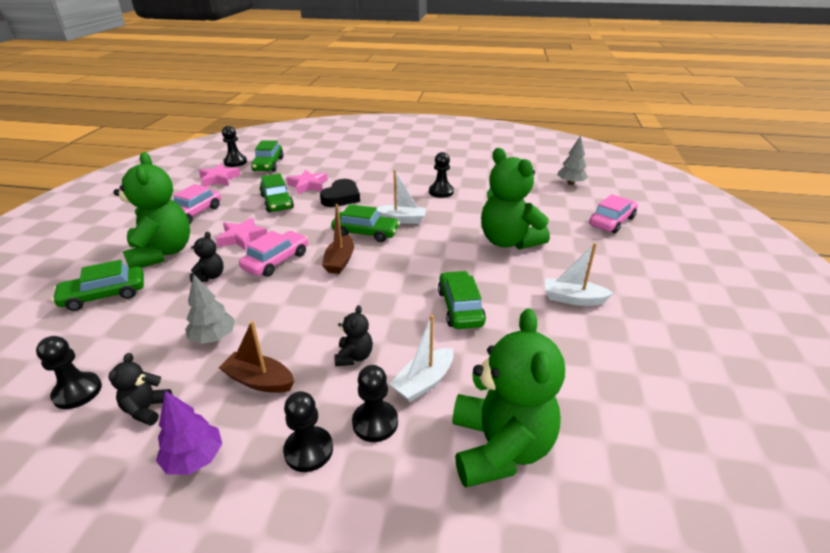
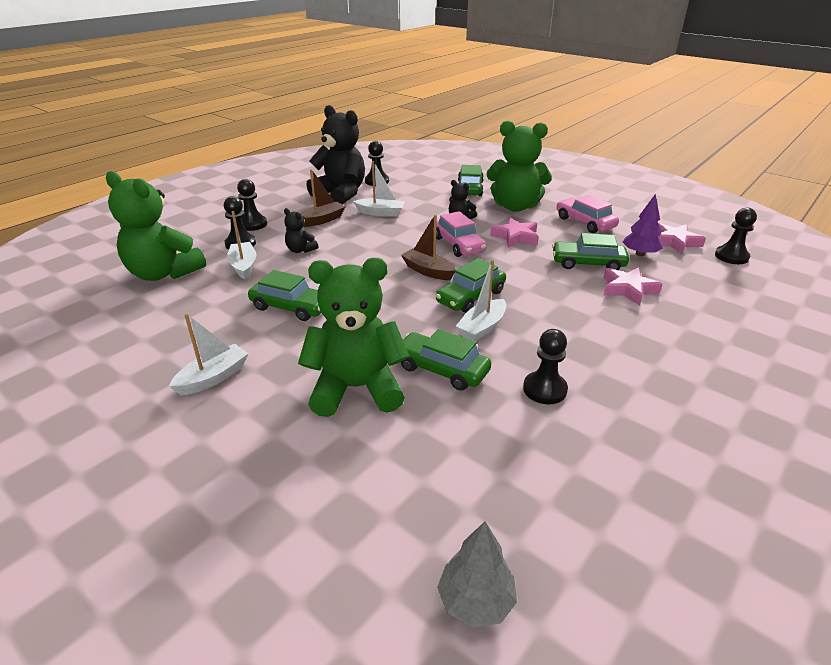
camera: 120 degrees right, 0 degrees up
black teddy bear [108,353,172,426] -> black teddy bear [307,105,365,204], size x2.21
purple tree [156,391,222,475] -> purple tree moved to [623,194,663,256]
grey tree [185,275,235,344] -> white boat [353,161,405,217]
green car [251,140,284,171] -> green car moved to [401,329,491,391]
black heart [320,179,360,207] -> none
pink car [589,194,638,233] -> none

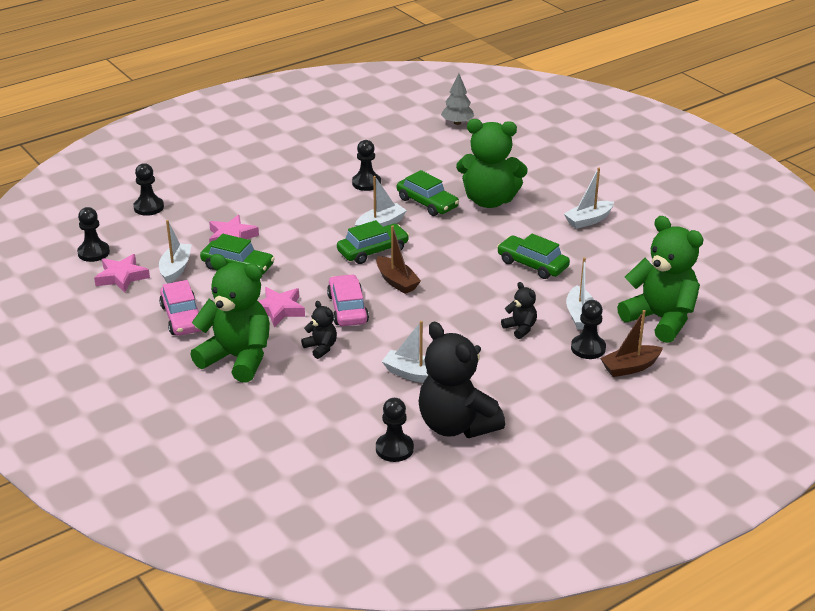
camera: 165 degrees left, 0 degrees up
black pawn [237,179,267,231] -> black pawn moved to [133,163,164,216]
brown boat [300,169,346,227] -> brown boat moved to [600,310,663,377]
green car [458,165,484,196] -> none
purple tree [623,194,663,256] -> white boat [159,220,191,284]

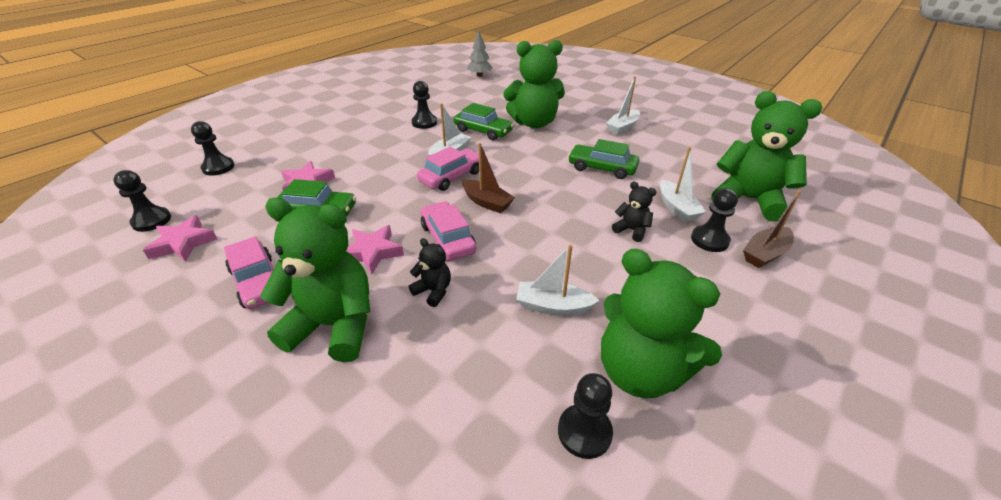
camera: 15 degrees left, 5 degrees up
white boat [159,220,191,284] -> none
green car [337,220,409,264] -> pink car [417,147,479,191]
black teddy bear [418,322,505,438] -> green teddy bear [601,249,722,398]

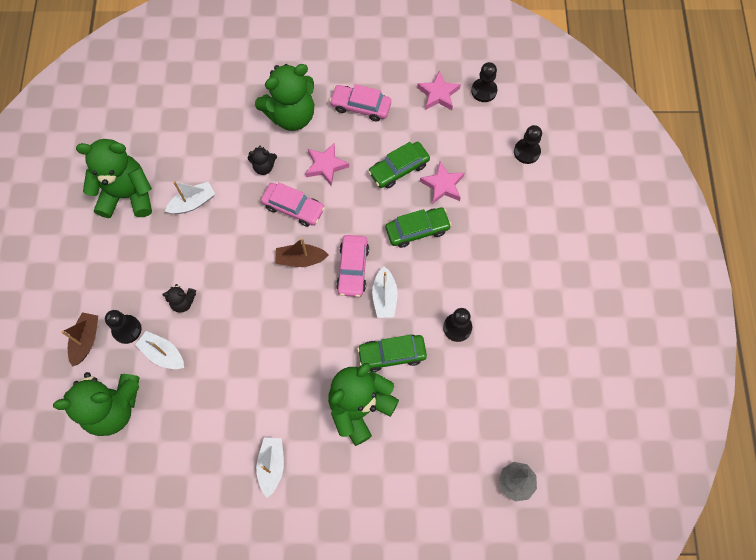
camera: 140 degrees right, 30 degrees up
black pawn [558,373,613,459] -> none
green car [568,139,639,179] -> green car moved to [386,207,451,248]

